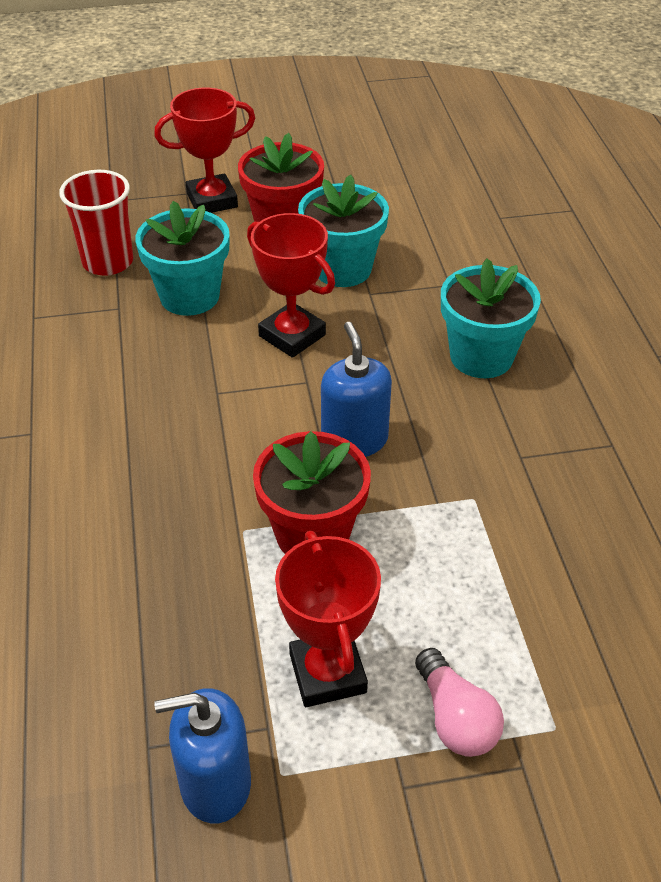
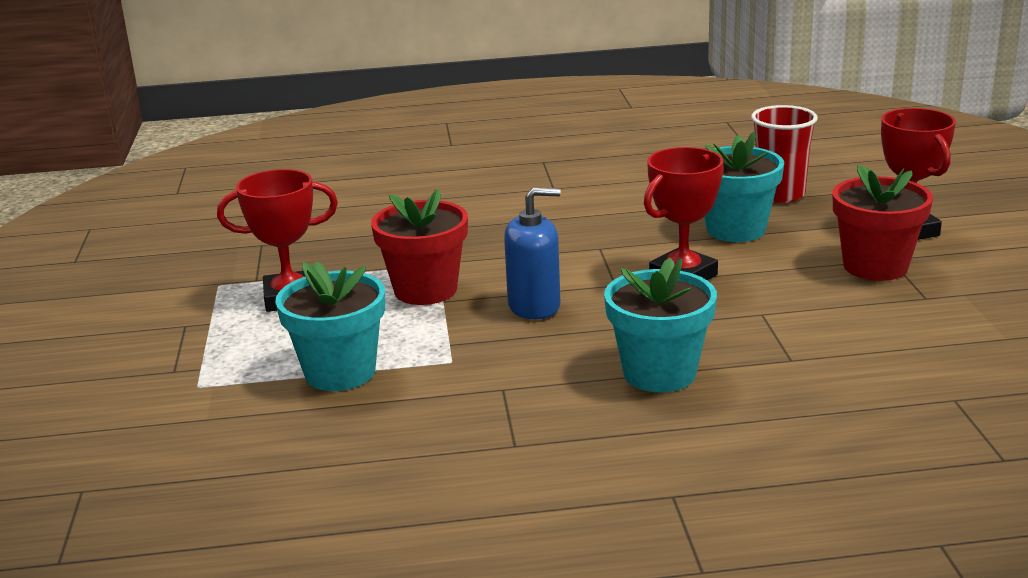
camera: 95 degrees right, 20 degrees down
blue soap dispenser [154,688,251,823] -> none
turquoise flower pot [298,175,389,287] -> turquoise flower pot moved to [275,261,385,391]
pink light bulb [415,648,504,757] -> none

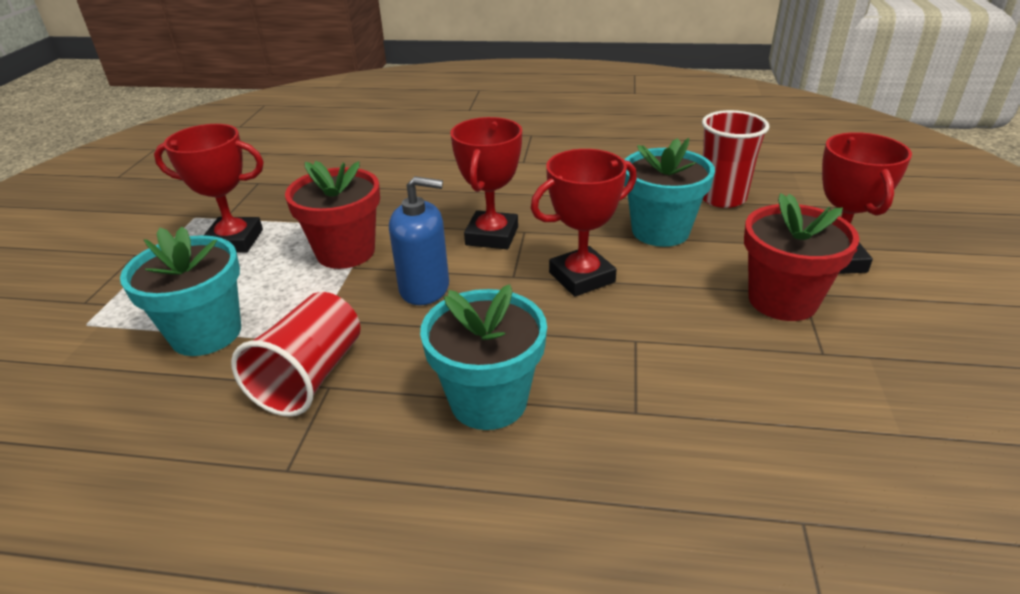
camera: 15 degrees right, 10 degrees up
none -> red cup [231,292,360,417]
none -> red trophy [450,117,522,249]

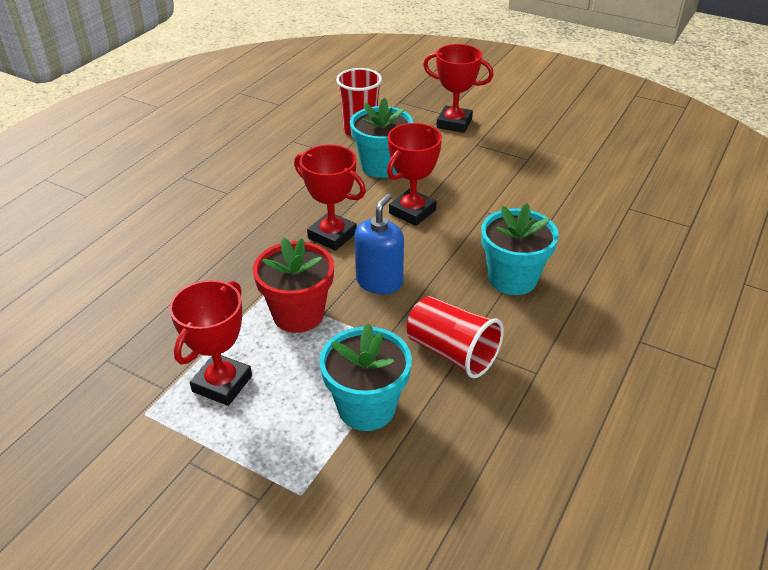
camera: 70 degrees left, 5 degrees up
red trophy [531,149,637,297] -> red trophy turned 45 degrees clockwise [387,123,442,226]
red flower pot [744,193,859,321] -> none

